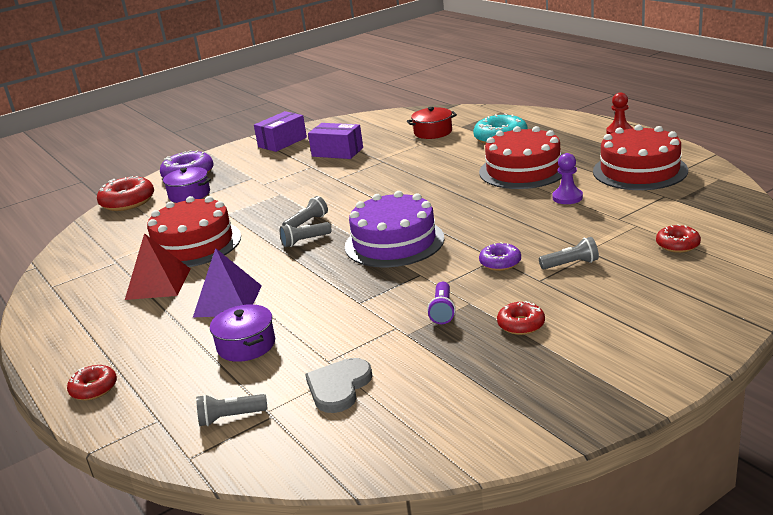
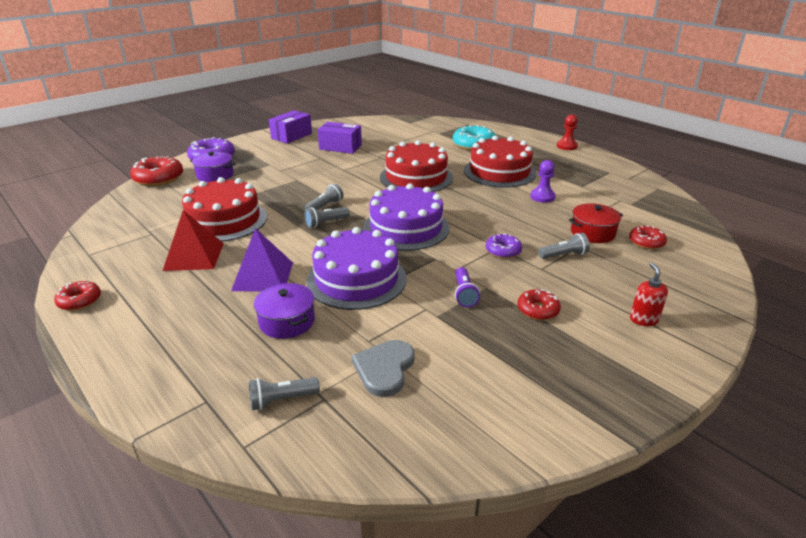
camera: 10 degrees left, 5 degrees up
red donut [67,365,117,400] -> red donut moved to [54,281,101,311]
red pot [407,107,457,139] -> red pot moved to [569,203,623,243]
red cake [593,125,688,190] -> red cake moved to [380,140,453,192]
none -> purple cake [306,227,406,310]
none -> red soap dispenser [630,263,668,326]

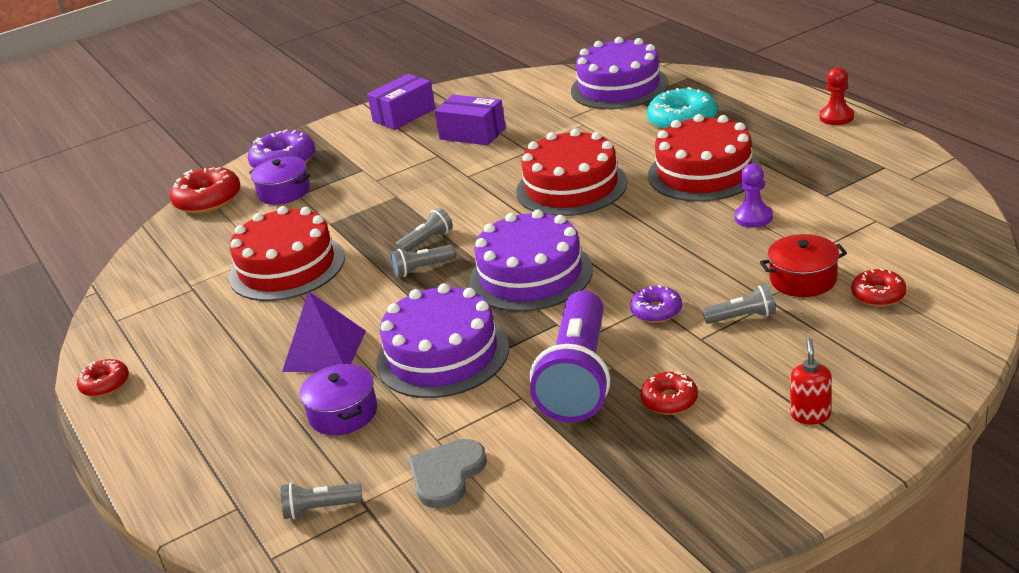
camera: 15 degrees right, 0 degrees up
red pyramid [163,210,224,271] -> none
purple flashlight [455,267,480,307] -> purple flashlight [530,290,610,422], size x2.32
none -> purple cake [571,37,668,109]

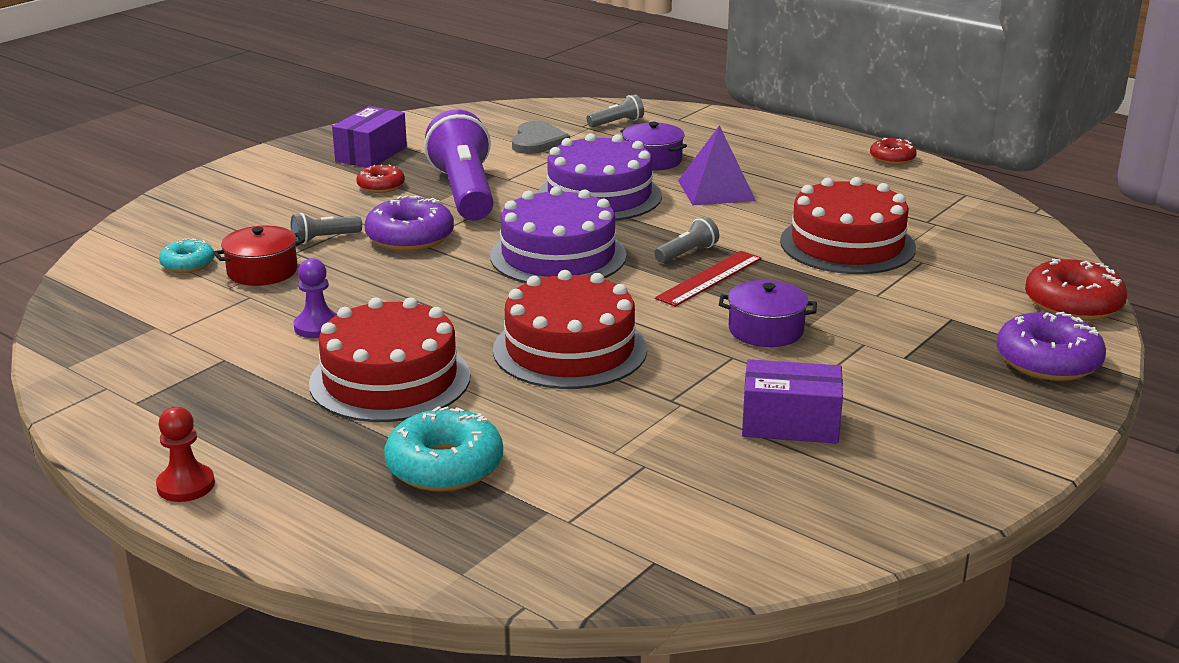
camera: 155 degrees right, 5 degrees down
purple pot [249,156,310,205] -> purple pot moved to [719,280,817,347]
purple box [367,74,436,130] -> purple box moved to [332,106,407,168]
grey flashlight [395,208,453,252] -> red ruler [655,251,762,307]
purple cake [571,37,668,109] -> none
purple donut [630,285,682,323] -> purple donut [365,195,454,251], size x1.71
red soap dispenser [790,338,832,424] -> none
red donut [851,268,907,307] -> turquoise donut [159,238,215,273]

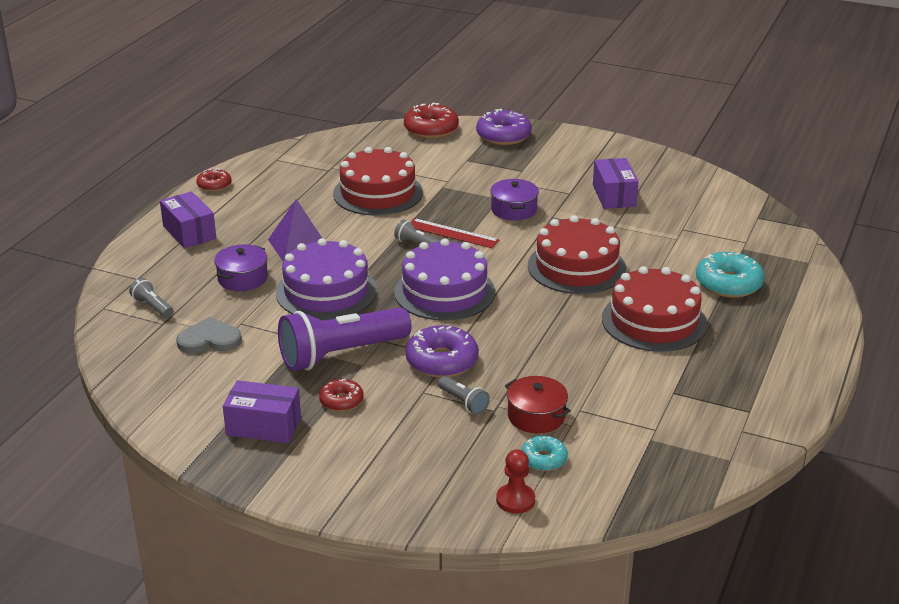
camera: 105 degrees left, 5 degrees up
red pawn [156,407,215,502] -> red pawn moved to [496,449,535,514]
purple pawn [293,258,337,338] -> none
none -> purple box [160,191,216,248]

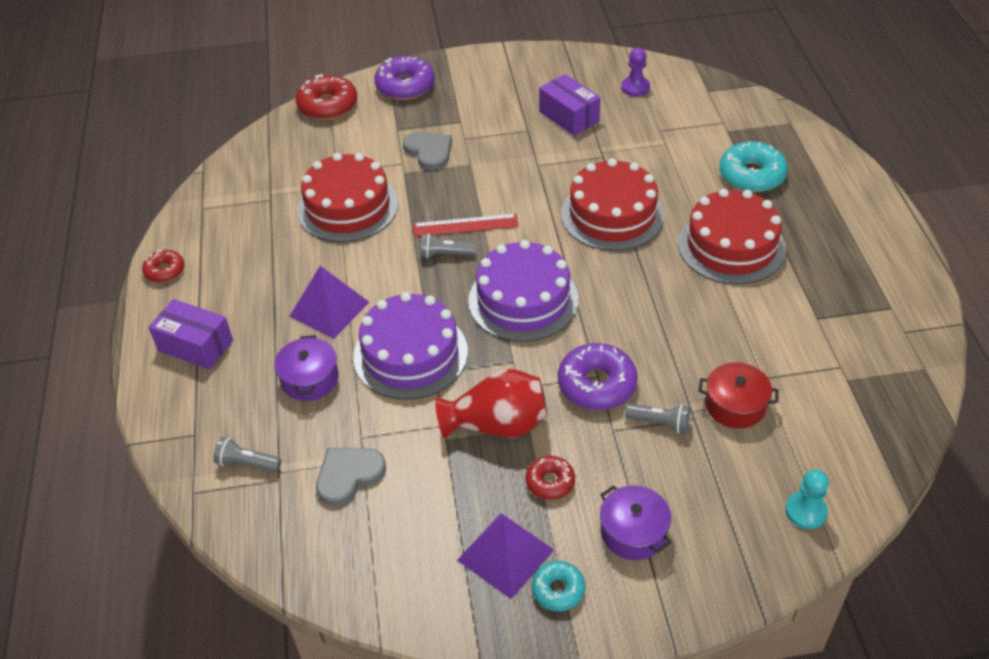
camera: 30 degrees left, 15 degrees up
purple box [223,380,301,443] -> purple pyramid [457,513,554,599]
purple flashlight [278,307,412,371] -> red vase [435,369,547,439]
purple pot [490,179,539,220] -> purple pot moved to [600,485,671,560]
red pawn [496,449,535,514] -> turquoise pawn [785,469,829,529]
turquoise donut [521,436,568,471] -> turquoise donut moved to [532,561,585,611]
none -> grey heart [403,131,452,170]
none -> purple pawn [621,48,650,97]

